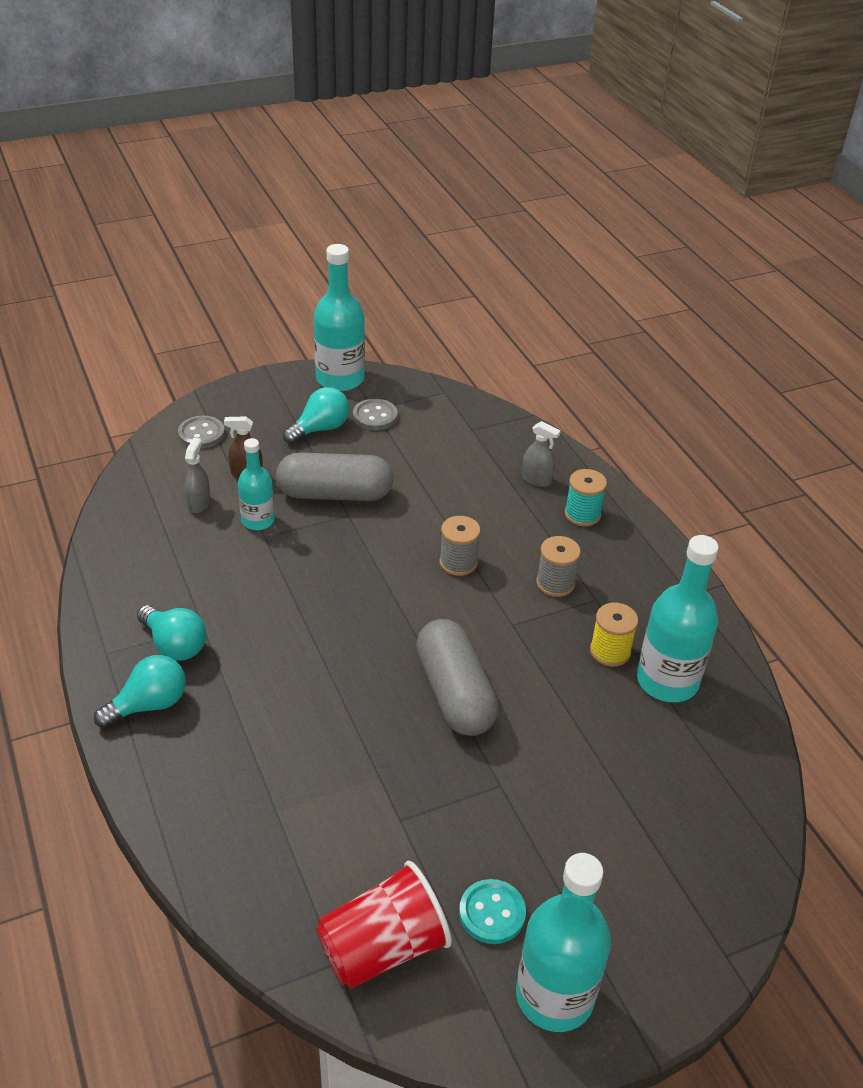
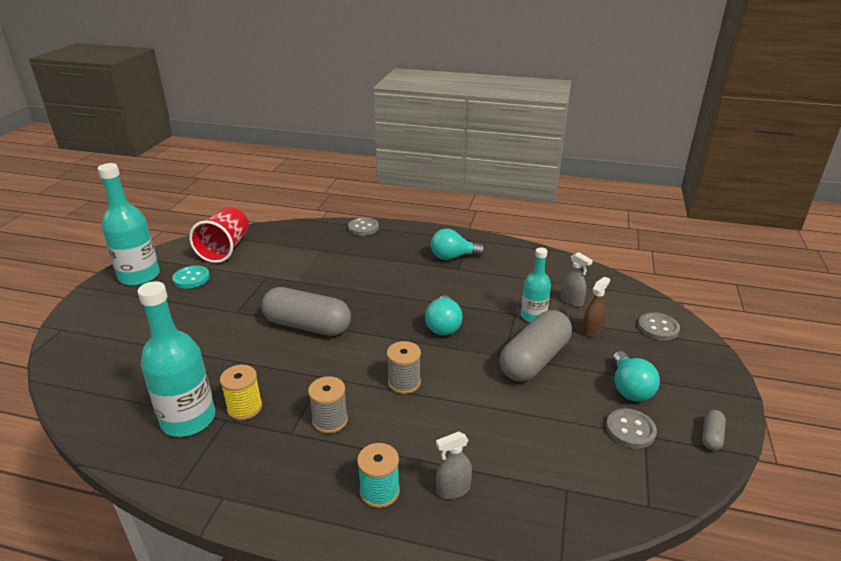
camera: 130 degrees right, 10 degrees down
turquoise light bulb [94,655,186,728] -> turquoise light bulb moved to [425,295,463,335]
turquoise bottle [314,244,365,391] -> grey capsule [702,410,726,450]
none -> grey button [348,217,379,236]

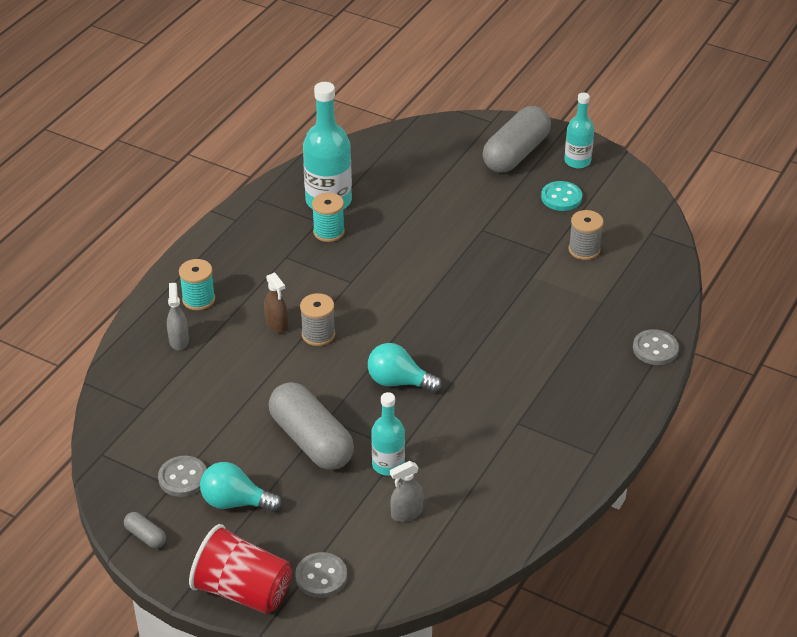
camera: 105 degrees right, 10 degrees up
turquoise bottle [98,163,160,286] -> turquoise bottle [564,93,594,168], size x0.60
red cup [189,207,249,263] -> red cup moved to [189,524,292,614]
yellow spool [220,365,262,420] -> turquoise spool [312,193,345,242]
grey capsule [261,287,351,336] -> grey capsule moved to [483,106,551,173]
grey spool [308,376,348,434] -> grey spool moved to [569,210,604,260]
turquoise light bulb [431,228,485,260] -> none
brown spray bottle [582,277,610,337] -> brown spray bottle moved to [264,272,288,333]

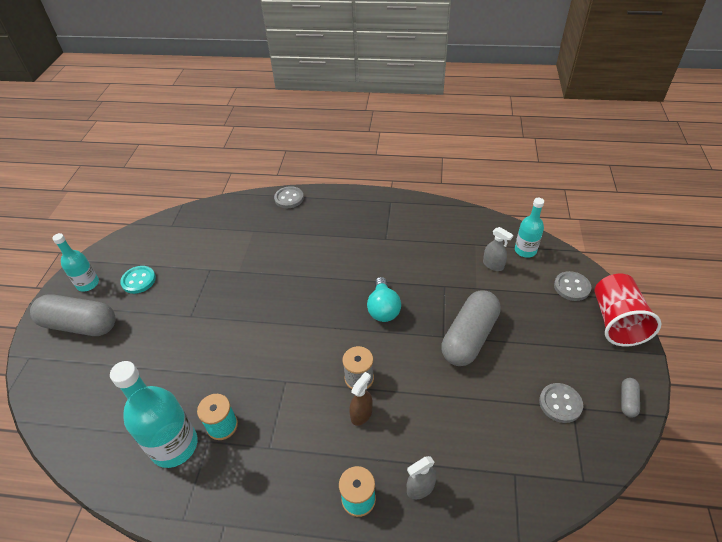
camera: 110 degrees left, 5 degrees up
turquoise light bulb [200,462,282,512] -> none
turquoise bottle [371,392,405,476] -> turquoise bottle moved to [515,198,544,258]
grey spool [569,210,604,260] -> none

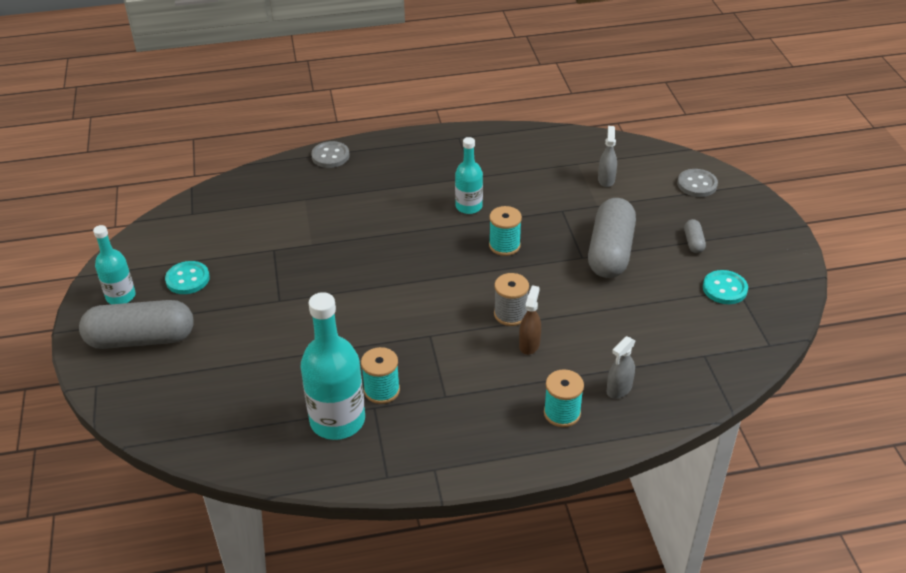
camera: 20 degrees left, 5 degrees down
turquoise light bulb [367,277,401,322] -> turquoise spool [489,206,522,256]
grey spray bottle [483,227,513,271] -> grey spray bottle turned 105 degrees counterclockwise [598,126,617,187]
turquoise bottle [515,198,544,258] -> turquoise bottle moved to [455,137,483,214]
grey button [539,383,583,423] -> turquoise button [703,270,748,304]
red cup [595,274,662,346] -> none
grey capsule [621,378,640,418] -> grey capsule moved to [684,219,706,253]

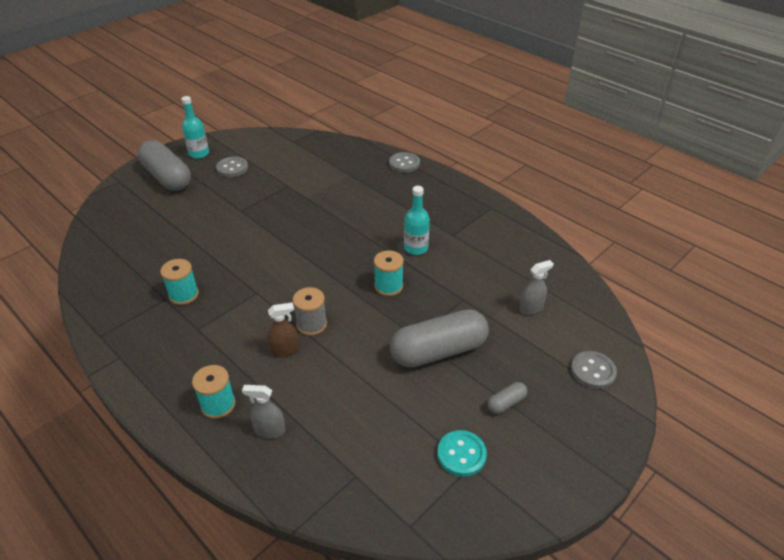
camera: 55 degrees right, 0 degrees up
turquoise button [165,261,210,294] -> grey button [216,157,248,177]
turquoise bottle [300,292,365,440] -> none

